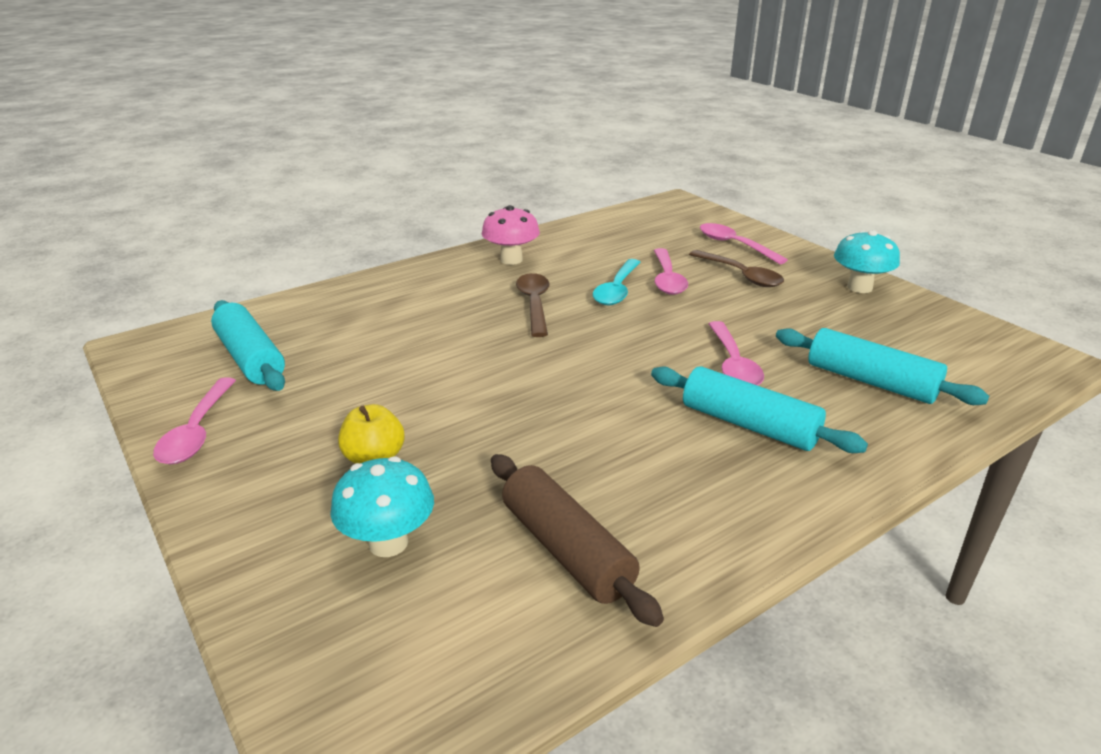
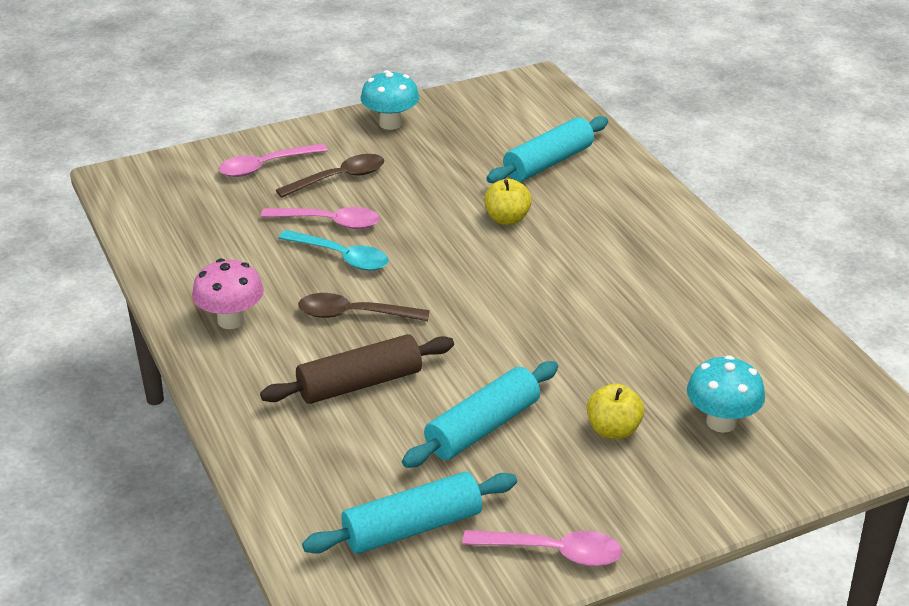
camera: 80 degrees left, 5 degrees up
brown rolling pin [491,454,664,627] -> brown rolling pin moved to [260,334,454,404]
turquoise rolling pin [651,366,868,453] -> turquoise rolling pin moved to [402,361,558,468]
pink spoon [709,321,764,386] -> yellow apple [484,179,532,225]

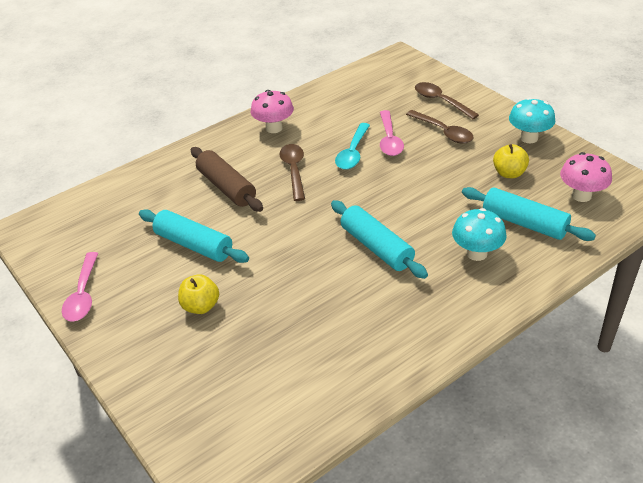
camera: 80 degrees right, 5 degrees up
pink spoon [218,143,328,177] -> brown spoon [415,82,479,119]
turquoise rolling pin [302,472,517,554] -> turquoise rolling pin moved to [331,200,428,279]
yellow apple [484,179,532,225] -> yellow apple moved to [493,144,529,178]
turquoise mushroom [687,355,765,433] -> turquoise mushroom moved to [452,208,507,261]
none -> pink mushroom [560,152,612,202]

